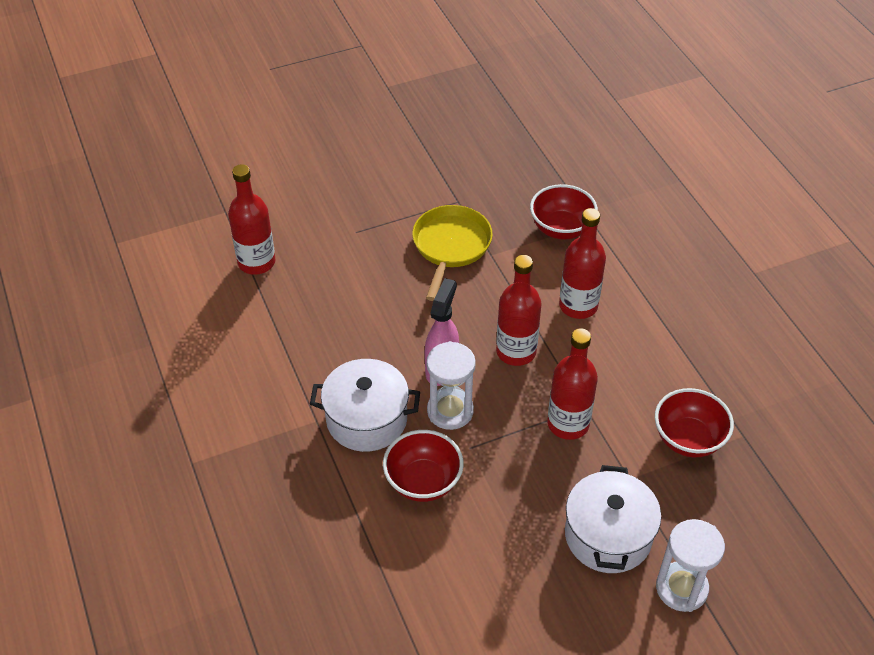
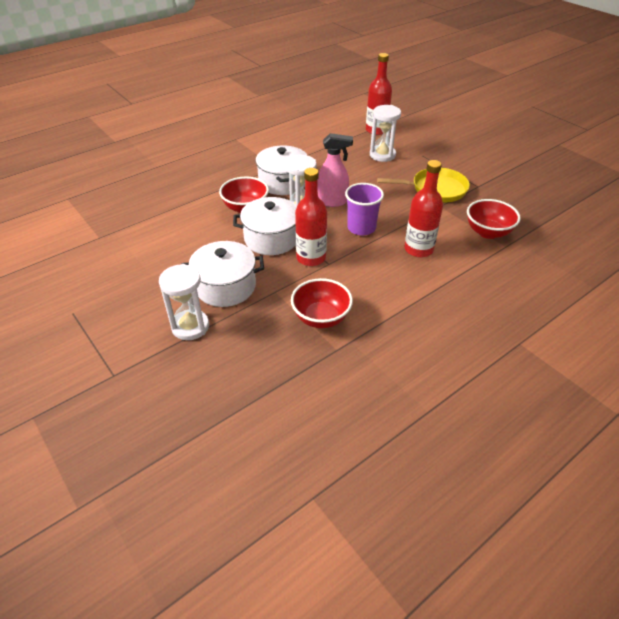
camera: 75 degrees right, 5 degrees down
red bottle [496,255,541,366] -> purple cup [345,183,384,235]
none -> white pot [233,197,297,255]
none -> white hourglass [370,105,401,162]

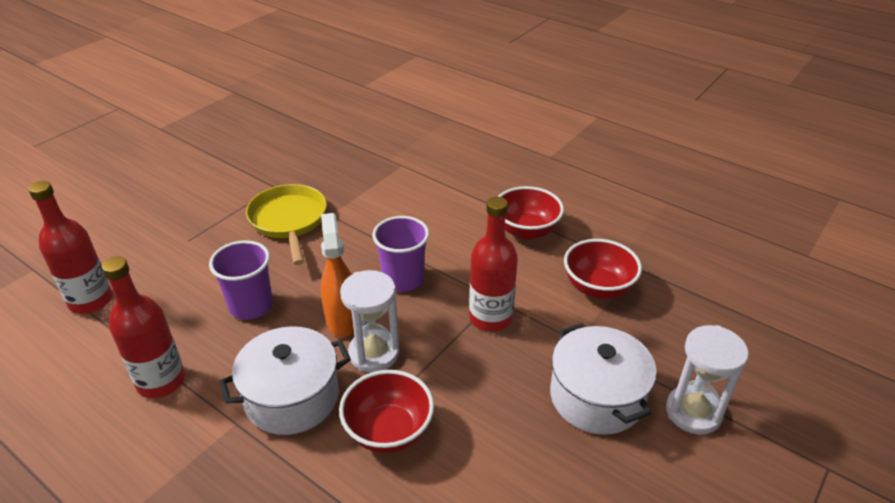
camera: 105 degrees left, 5 degrees down
white pot [233,197,297,255] -> none
pink spray bottle [317,133,353,207] -> orange spray bottle [321,213,354,337]
white hourglass [370,105,401,162] -> none
red bottle [404,160,443,258] -> red bottle moved to [102,256,185,398]
red bowl [467,199,521,239] -> red bowl moved to [498,186,564,240]
none -> purple cup [209,240,273,320]

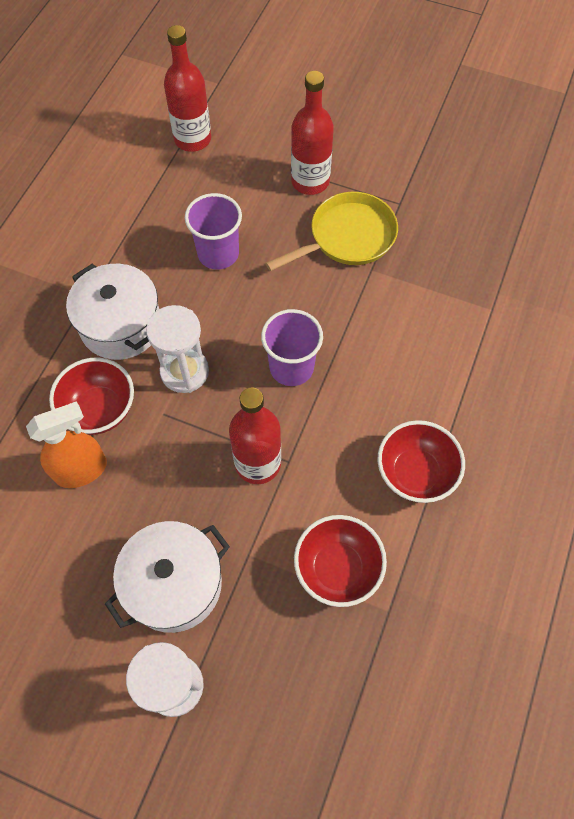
camera: 75 degrees right, 25 degrees up
red bottle [102,256,185,398] -> red bottle moved to [291,71,334,195]
orange spray bottle [321,213,354,337] -> orange spray bottle moved to [26,401,107,488]

